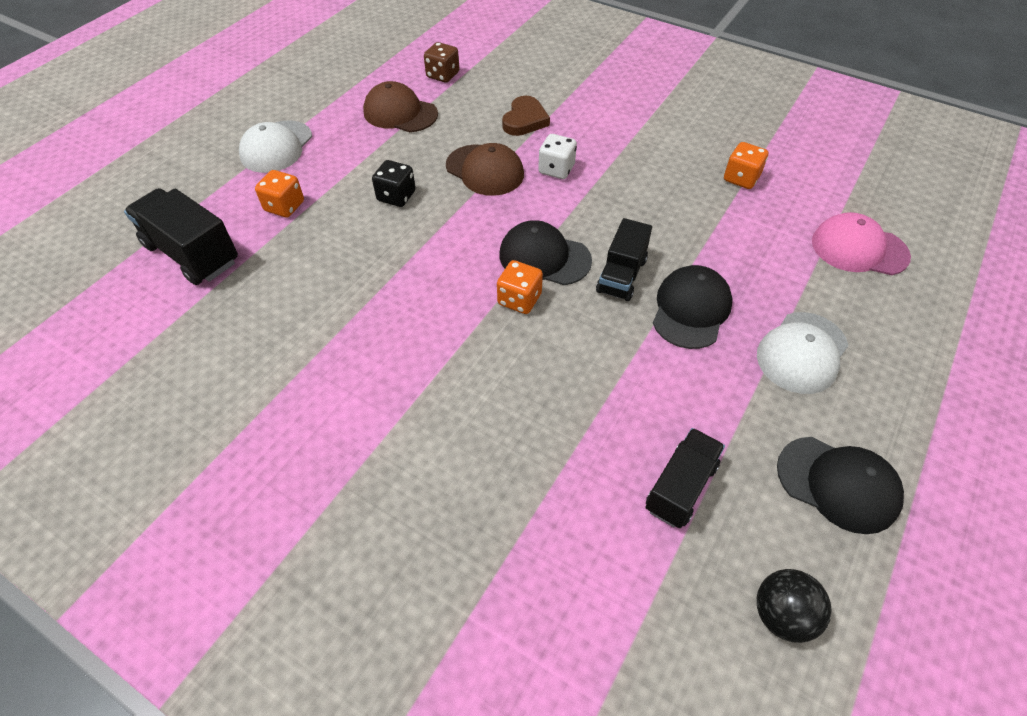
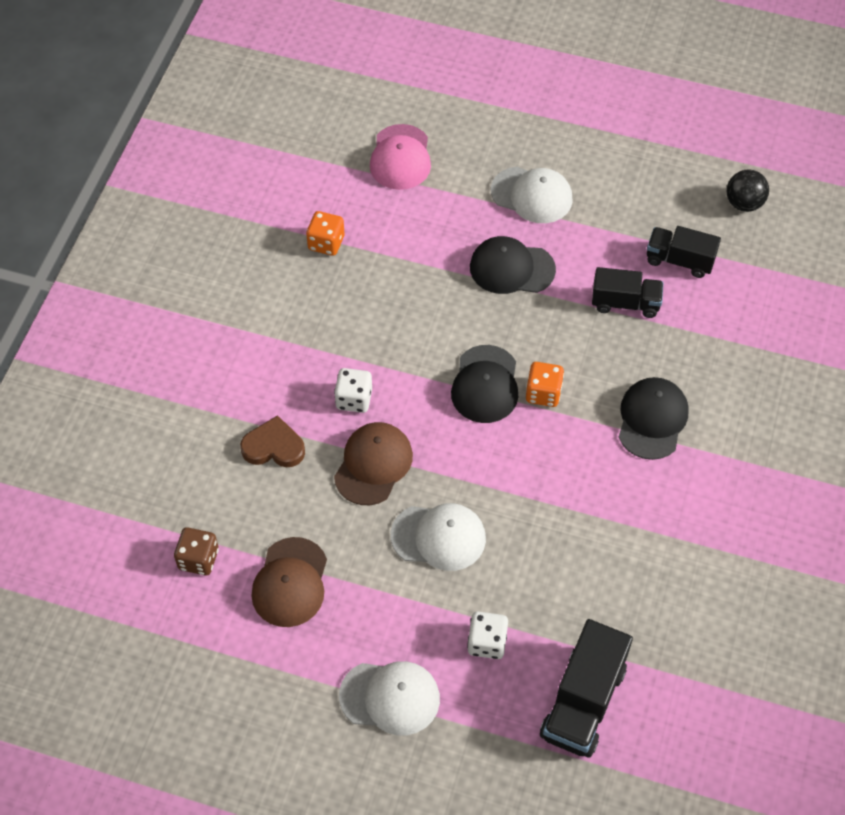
camera: 105 degrees left, 5 degrees up
orange dice [255,170,304,217] -> white dice [467,611,508,659]
black dice [372,160,416,207] -> white cap [391,503,486,571]
black truck [596,218,652,301] -> black truck moved to [592,267,663,318]
black cap [777,437,904,534] -> black cap moved to [619,377,689,460]

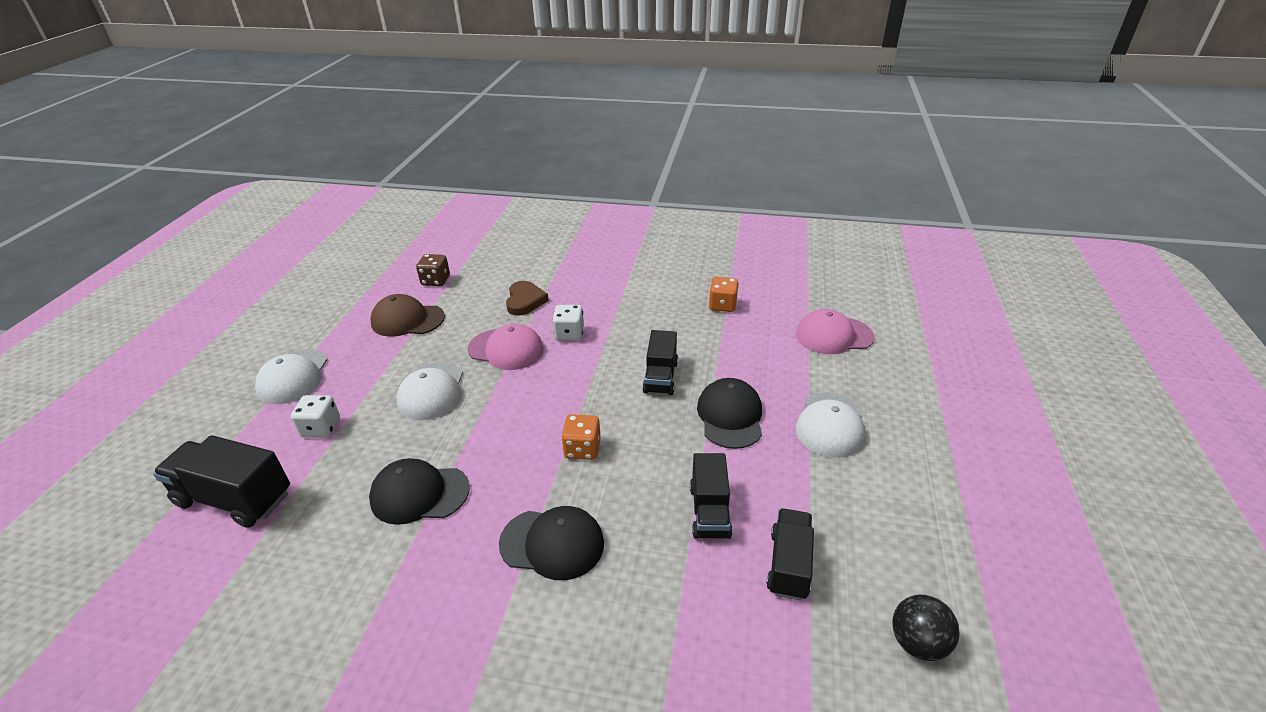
camera: 85 degrees right, 20 degrees down
brown cap [334,422,413,505] -> pink cap [468,324,544,370]
black cap [451,345,518,423] -> black cap moved to [369,458,470,525]
none -> black truck [642,330,678,395]

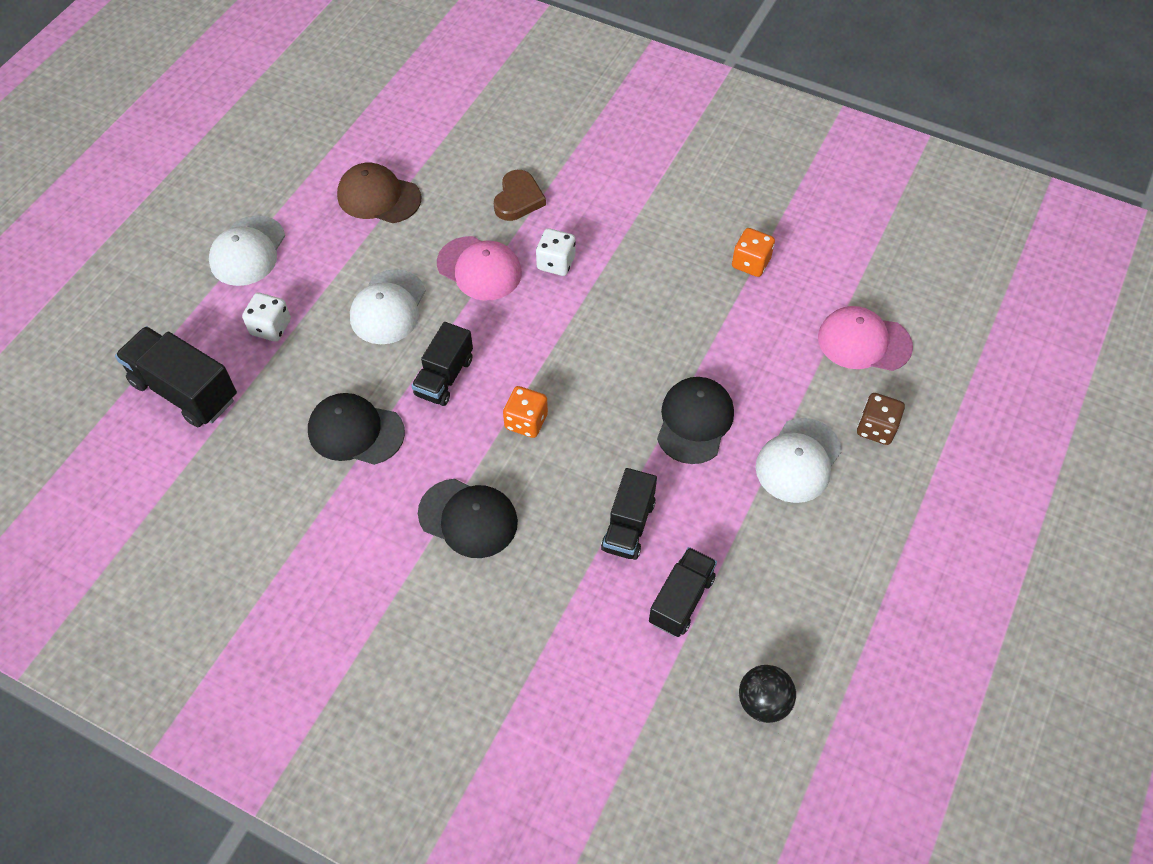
camera: 15 degrees right, 20 degrees up
brown dice [416,254,450,286] -> brown dice moved to [857,393,905,445]
black truck [642,330,678,395] -> black truck moved to [411,322,473,406]

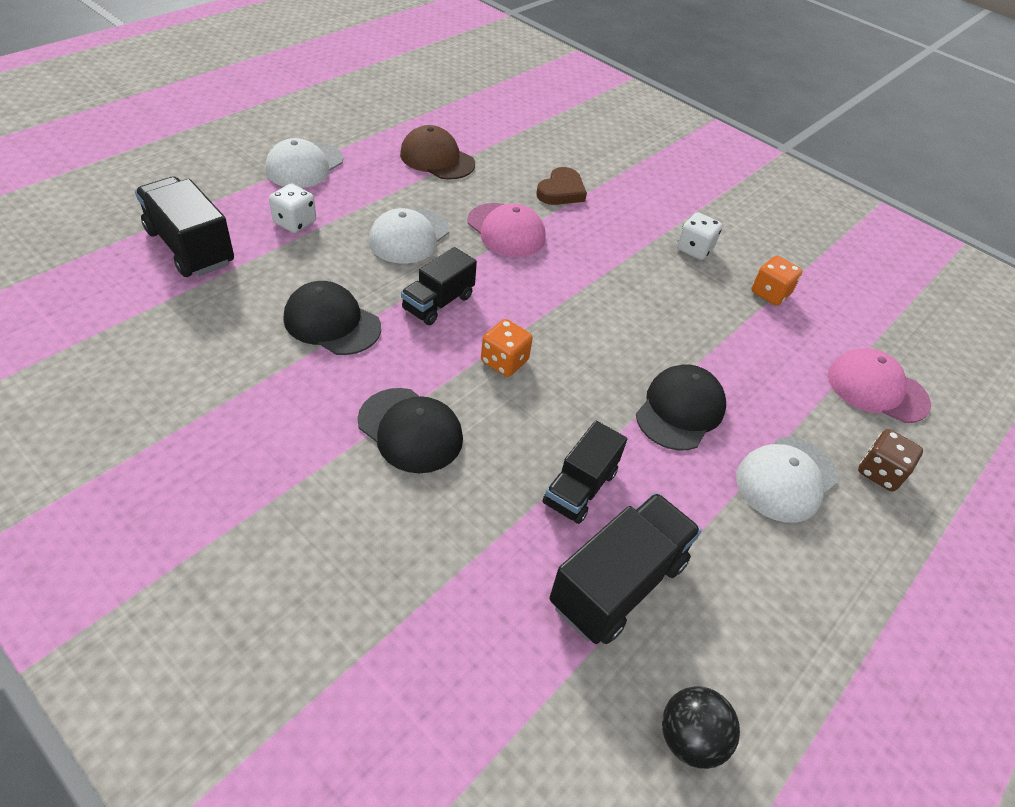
camera: 10 degrees right, 10 degrees down
white dice [536,228,576,276] -> white dice moved to [677,212,722,260]
black truck [649,547,717,637] -> black truck [549,493,701,644], size x1.51

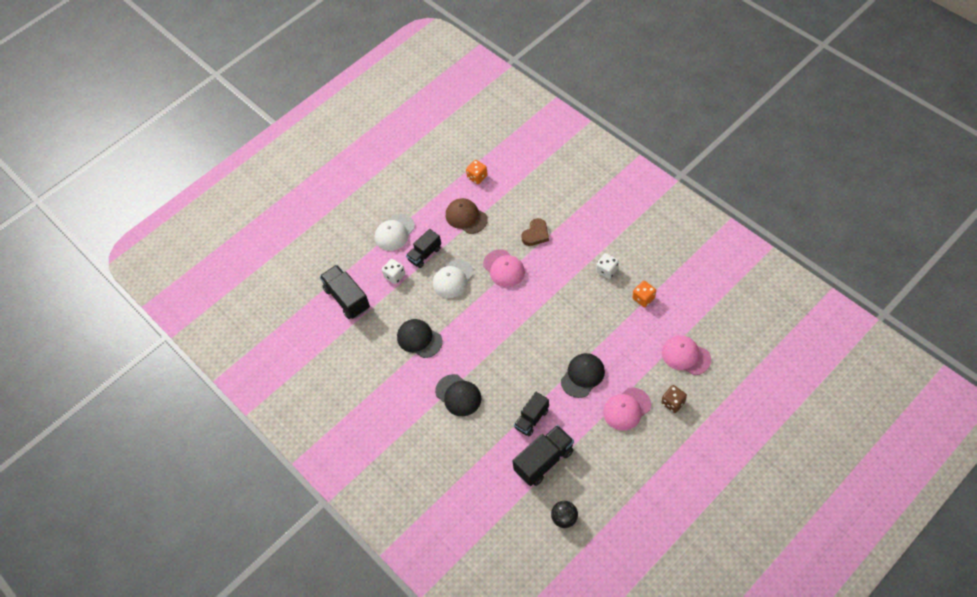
camera: 15 degrees right, 10 degrees up
black truck [401,247,477,325] -> black truck moved to [406,229,441,268]
orange dice [481,319,533,377] -> orange dice moved to [466,160,488,184]
white cap [736,437,838,523] -> pink cap [603,387,651,431]

